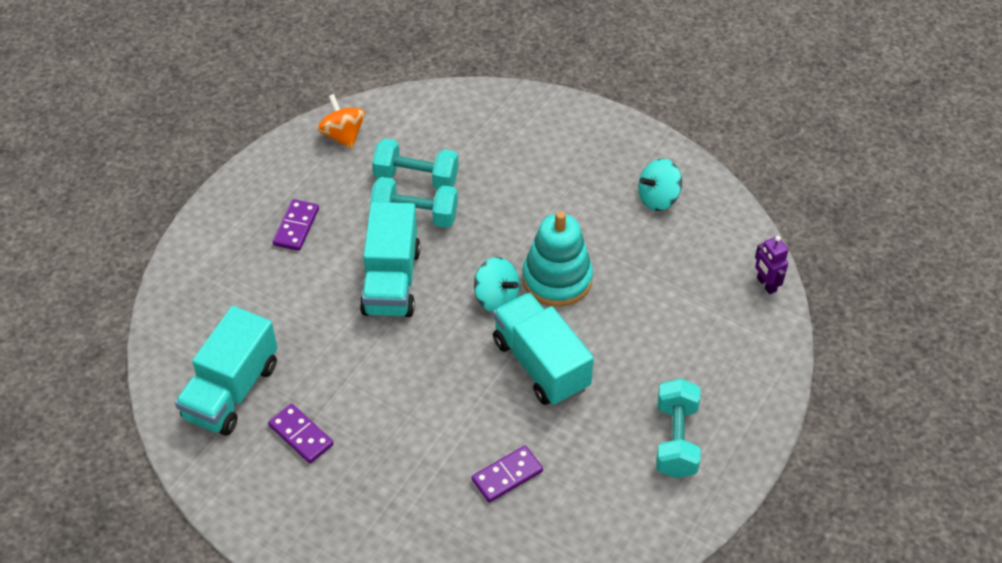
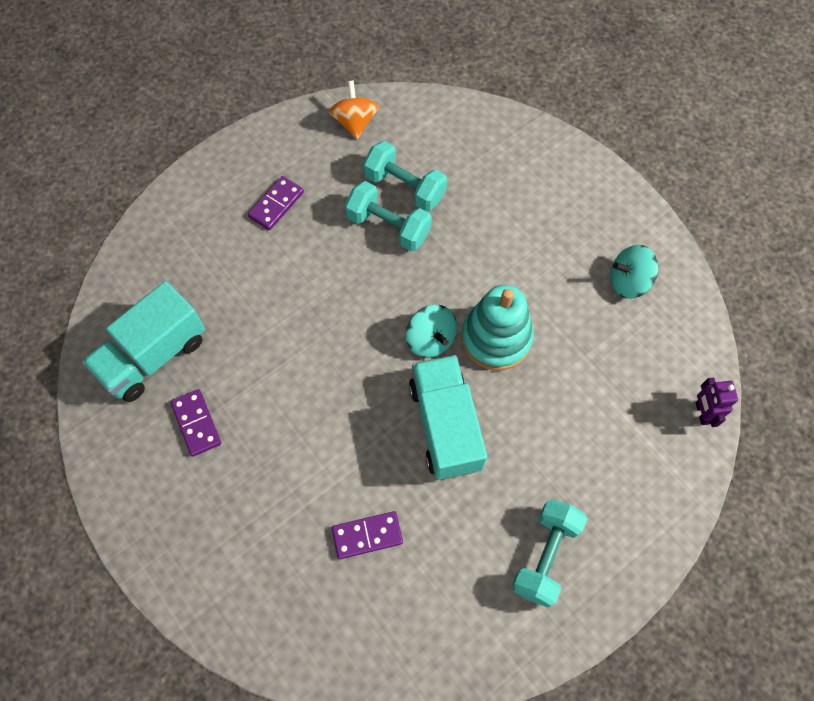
camera: 20 degrees right, 15 degrees up
turquoise truck [360,202,421,317] -> none

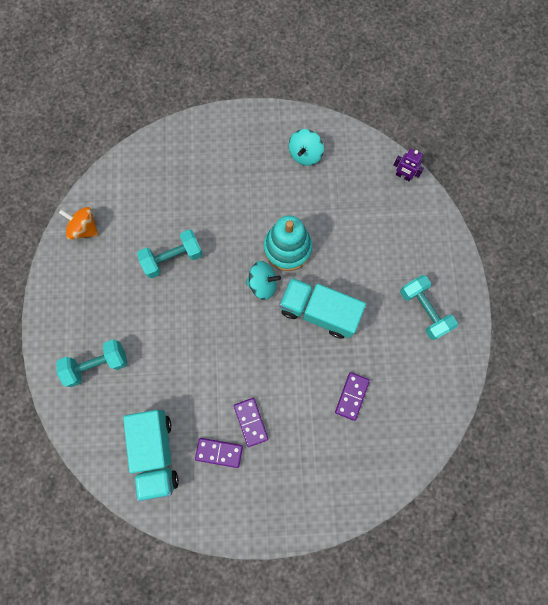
camera: 55 degrees left, 10 degrees up
purple domino [248,176,304,230] -> purple domino moved to [234,398,268,447]
turquoise dumbbell [363,141,447,212] -> turquoise dumbbell moved to [56,339,127,387]

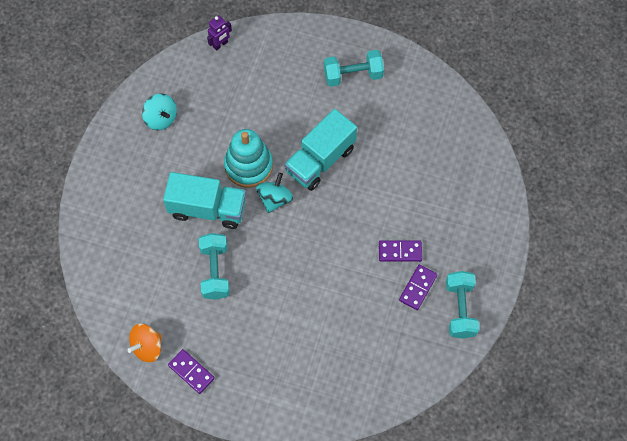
camera: 70 degrees left, 10 degrees down
turquoise dumbbell [56,339,127,387] -> turquoise dumbbell moved to [446,271,479,339]
turquoise truck [123,410,179,501] -> turquoise truck moved to [163,172,246,229]
purple domino [335,372,370,421] -> purple domino moved to [168,349,215,394]

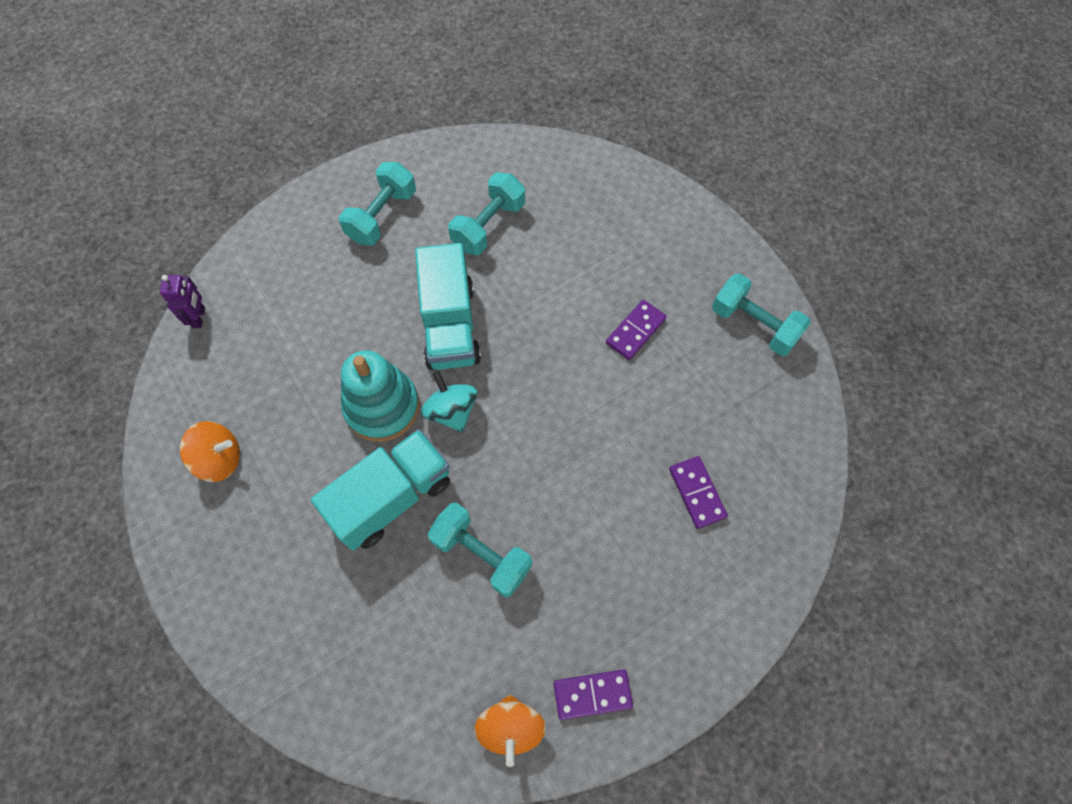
camera: 50 degrees left, 0 degrees up
turquoise spinning top [142,93,177,130] -> orange spinning top [180,421,240,482]
purple domino [399,265,437,310] -> purple domino moved to [669,456,728,529]
none -> turquoise dumbbell [448,173,525,255]

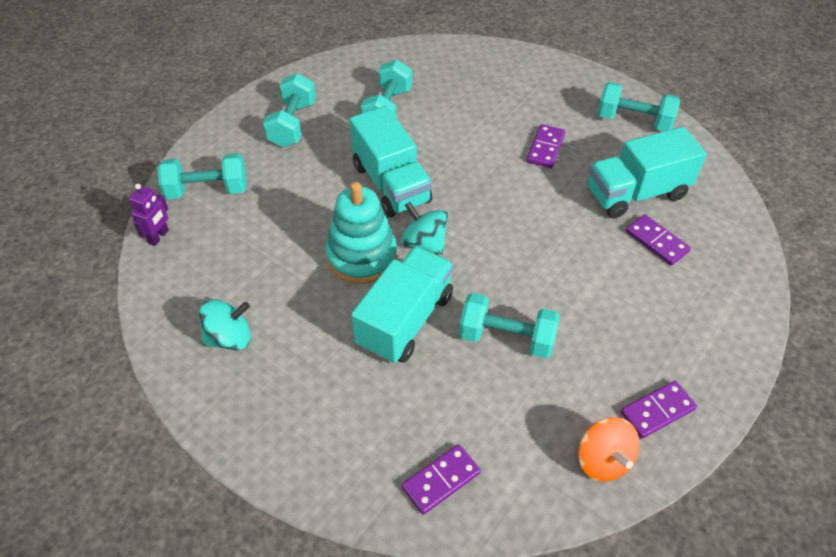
camera: 20 degrees left, 15 degrees down
purple robot [160,275,205,328] -> purple robot turned 45 degrees clockwise [129,184,169,246]
orange spinning top [180,421,240,482] -> turquoise spinning top [199,300,251,350]
none -> turquoise dumbbell [157,153,247,200]
none -> purple domino [402,444,481,515]
none -> turquoise truck [587,127,707,219]

